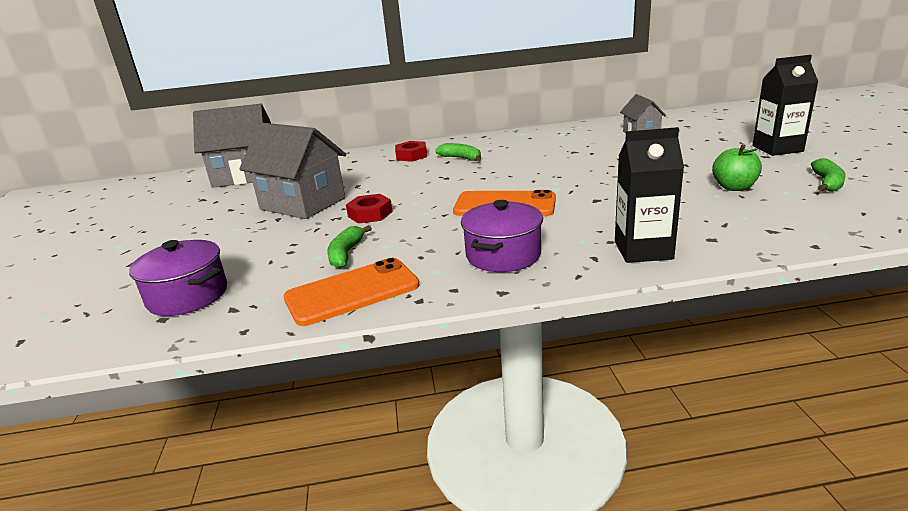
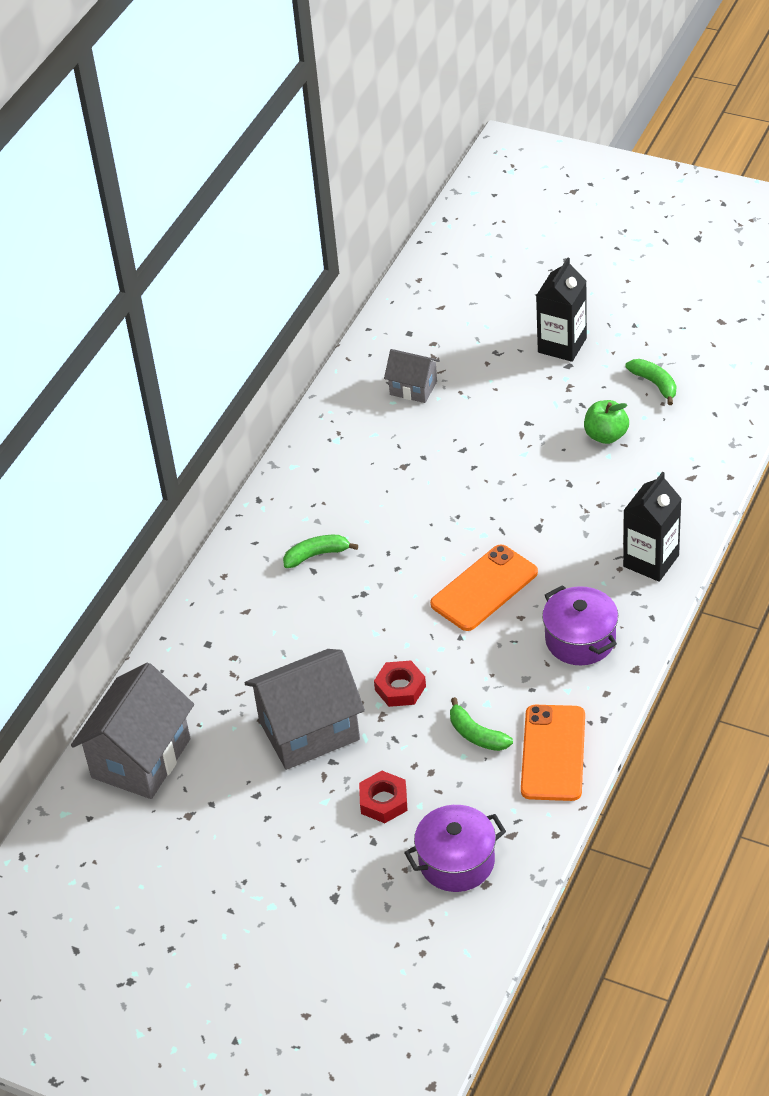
camera: 55 degrees left, 20 degrees up
red nut [395,141,427,162] -> red nut moved to [359,771,408,823]

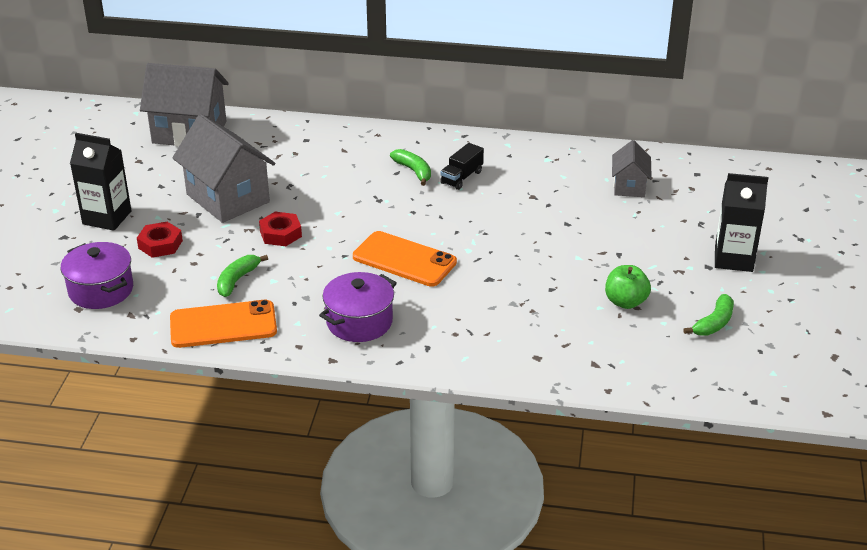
camera: 70 degrees right, 10 degrees down
black carton [623,472,682,582] -> black carton moved to [70,133,132,231]
none -> black truck [440,143,484,190]

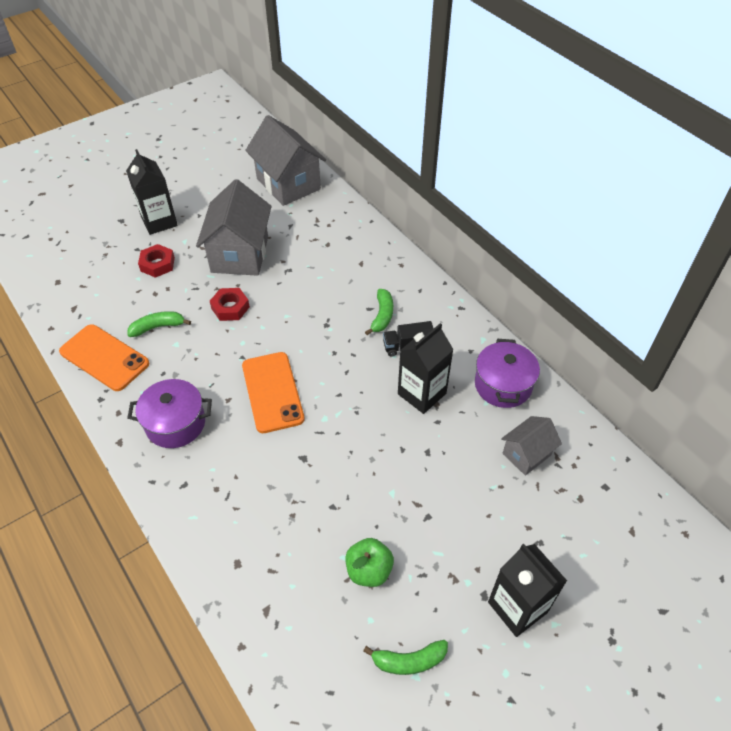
camera: 45 degrees right, 15 degrees up
purple pot [61,242,133,309] -> purple pot moved to [475,339,540,408]
none -> black carton [398,323,454,414]

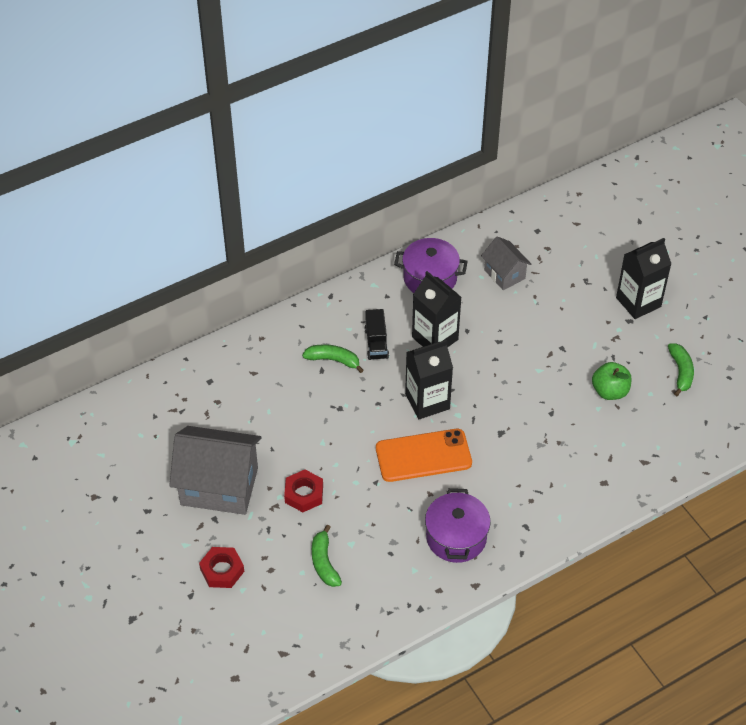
camera: 85 degrees left, 0 degrees up
orange phone [59,324,149,391] -> none
black carton [126,149,178,235] -> black carton moved to [405,340,453,419]
grey house [245,115,326,206] -> none

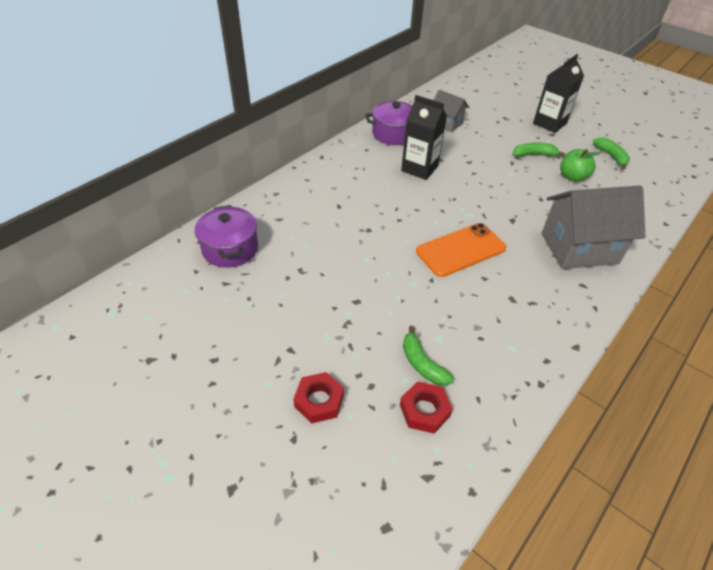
camera: 20 degrees left, 5 degrees down
grey house [169,426,262,515] -> grey house moved to [542,186,645,269]
red nut [284,470,323,512] -> red nut moved to [400,381,453,434]
green banana [302,344,364,373] -> green banana moved to [513,142,565,157]
black truck [364,309,389,360] -> none
black carton [405,340,453,419] -> none
purple pot [425,488,491,563] -> purple pot moved to [195,205,258,268]

